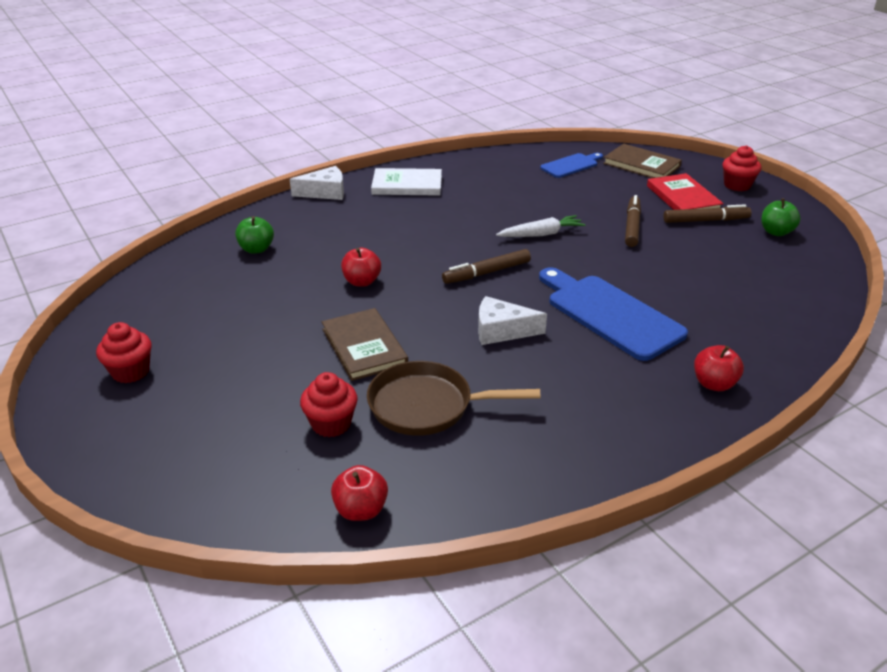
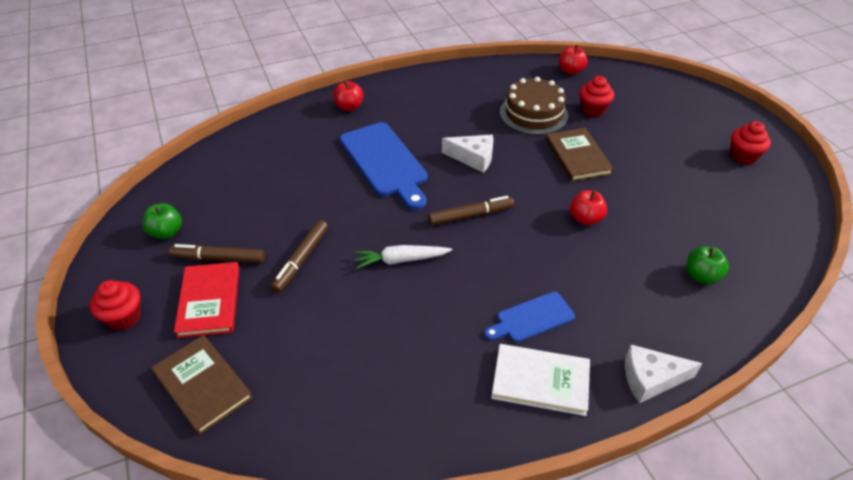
camera: 170 degrees left, 10 degrees up
brown pan [367,361,540,436] -> brown cake [500,77,568,135]
blue cutting board [540,153,603,178] -> blue cutting board moved to [484,292,575,342]

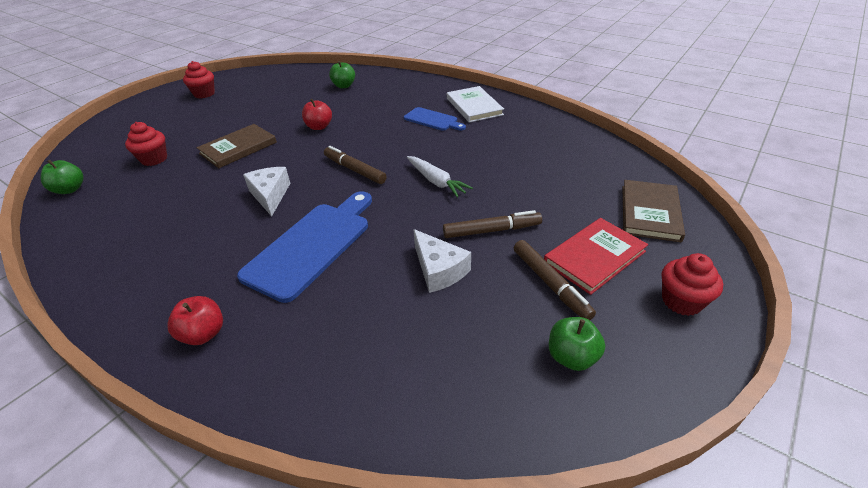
camera: 120 degrees left, 5 degrees down
brown cake [500,77,568,135] -> none
red apple [559,45,588,75] -> green apple [41,160,84,194]
white cheese [625,345,703,403] -> white cheese moved to [413,229,471,293]

